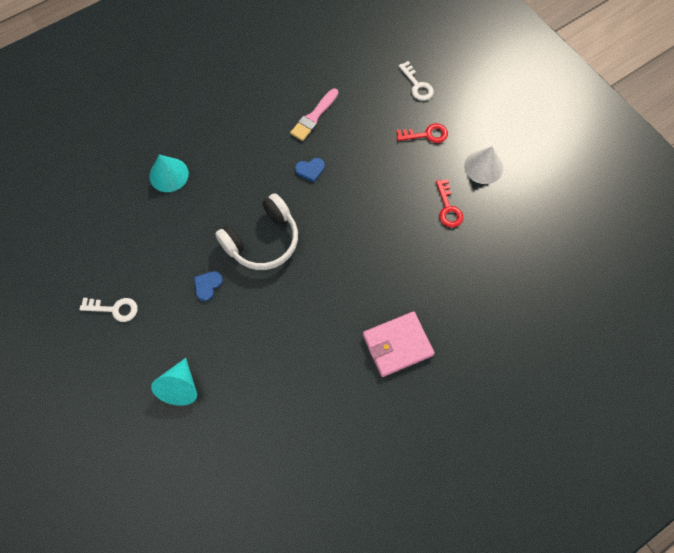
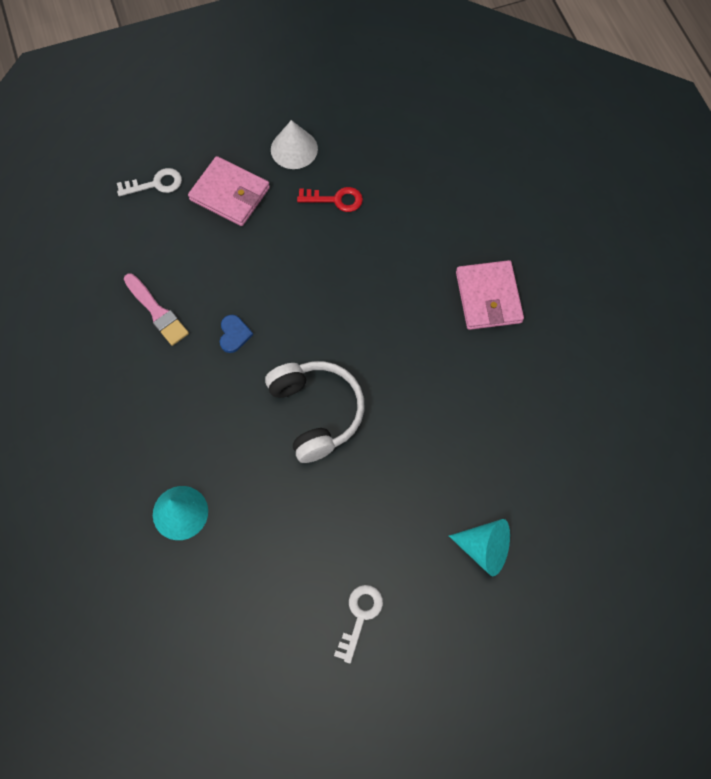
camera: 75 degrees left, 0 degrees up
blue heart [194,271,223,301] -> none
red key [397,123,448,143] -> pink wallet [188,156,270,226]

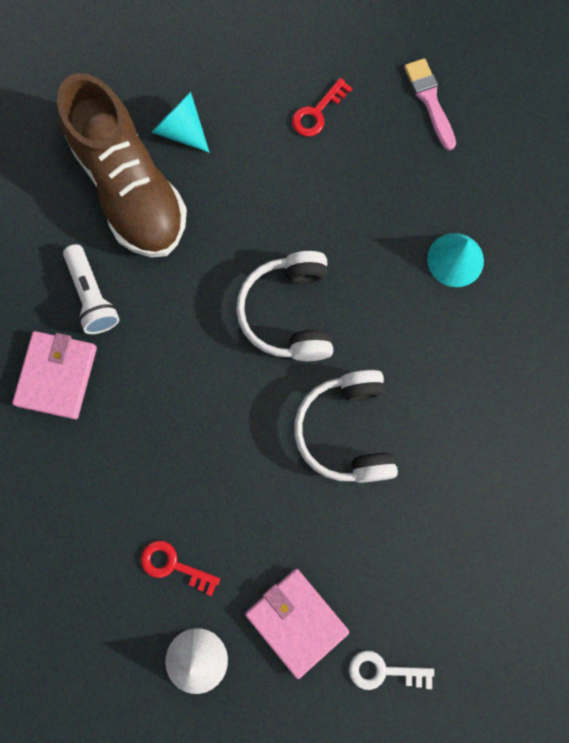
camera: 160 degrees left, 10 degrees up
pink brush [124,273,189,346] -> pink brush moved to [404,58,456,150]
blue heart [220,315,253,353] -> white headphones [294,370,398,483]
white key [334,585,383,664] -> red key [292,78,352,137]
none -> brown shoe [57,73,187,257]
none -> white flashlight [63,244,120,334]

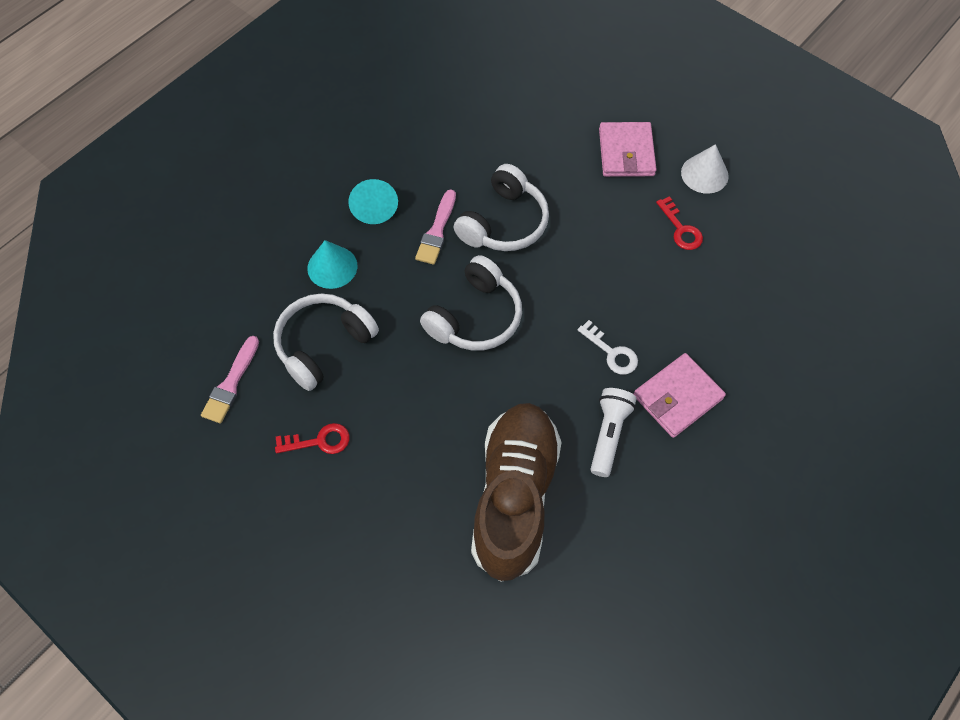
camera: 140 degrees left, 15 degrees down
turquoise cone [151,92,210,153] -> turquoise cone moved to [348,179,398,224]
white key [349,651,434,690] -> white key moved to [578,320,638,375]
none -> white headphones [273,293,379,391]
none -> pink brush [415,189,456,265]

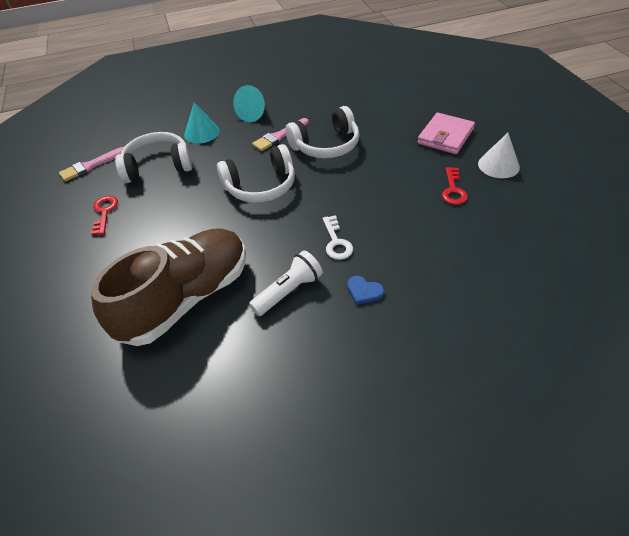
camera: 35 degrees right, 15 degrees down
red key [275,423,350,454] -> red key turned 120 degrees counterclockwise [91,196,118,235]
pink wallet [634,353,726,438] -> blue heart [347,276,384,305]

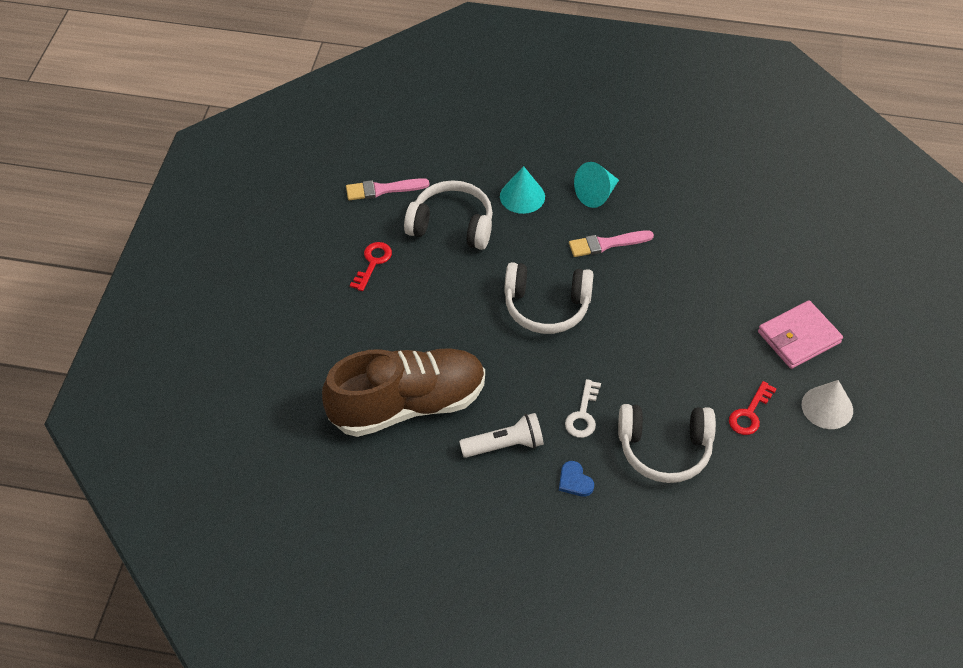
camera: 25 degrees right, 5 degrees up
white headphones [286,106,359,158] -> white headphones moved to [618,404,716,483]

